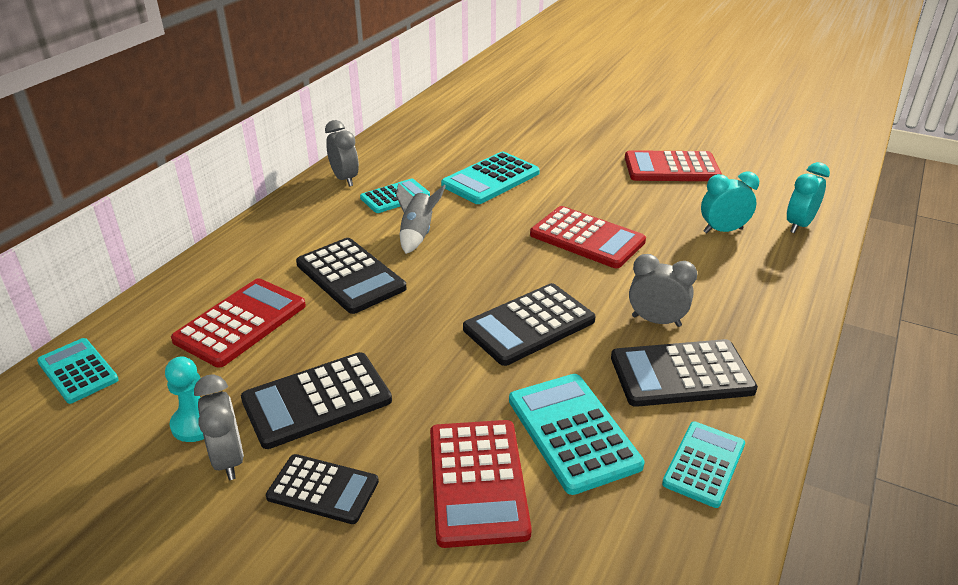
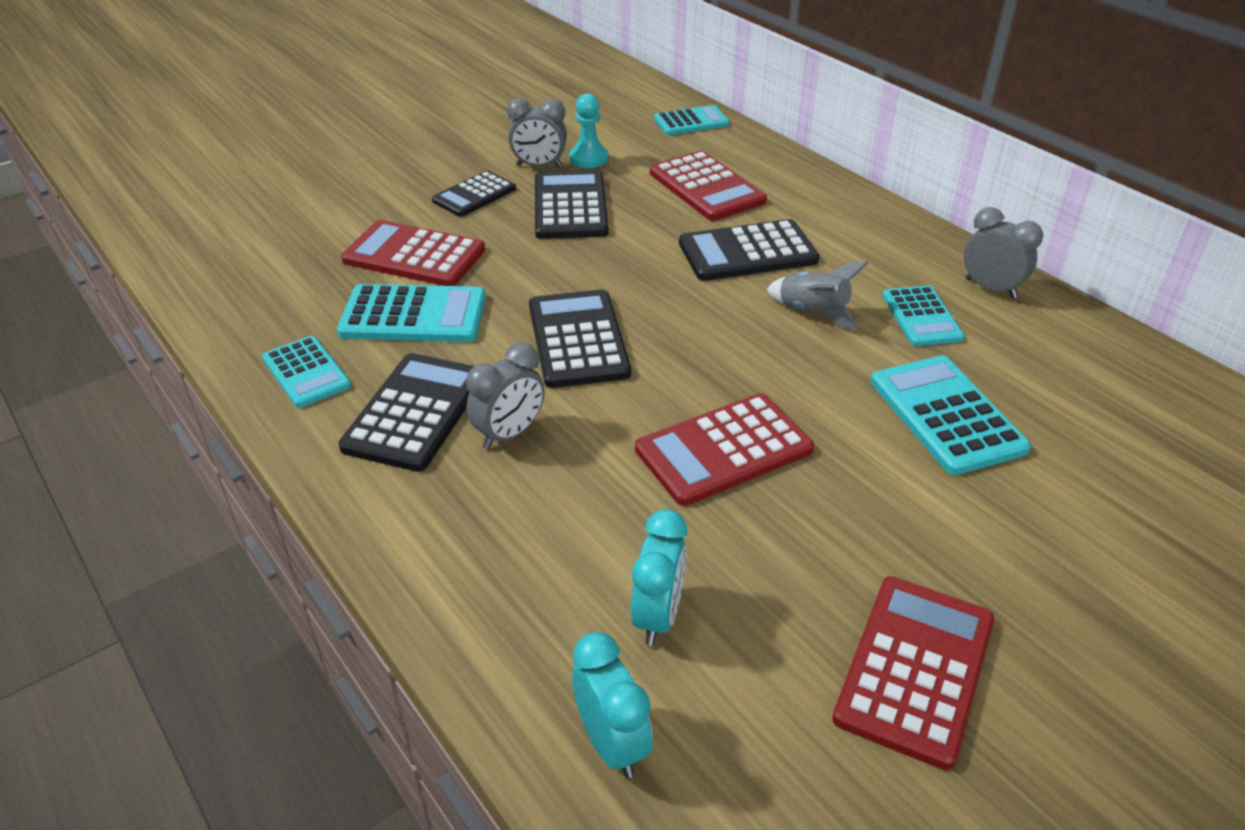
camera: 115 degrees right, 5 degrees up
grey clock [325,120,359,186] -> grey clock turned 135 degrees counterclockwise [964,207,1043,299]

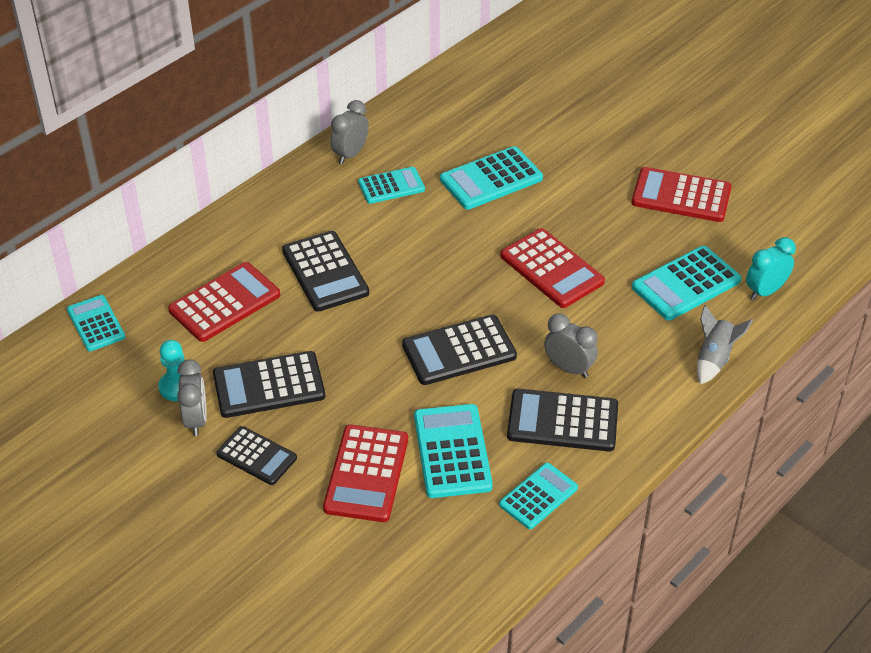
camera: 100 degrees left, 5 degrees up
turquoise clock [631,509,687,645] -> turquoise calculator [632,246,741,320]
grey rocket [766,261,868,330] -> grey rocket moved to [697,305,753,385]

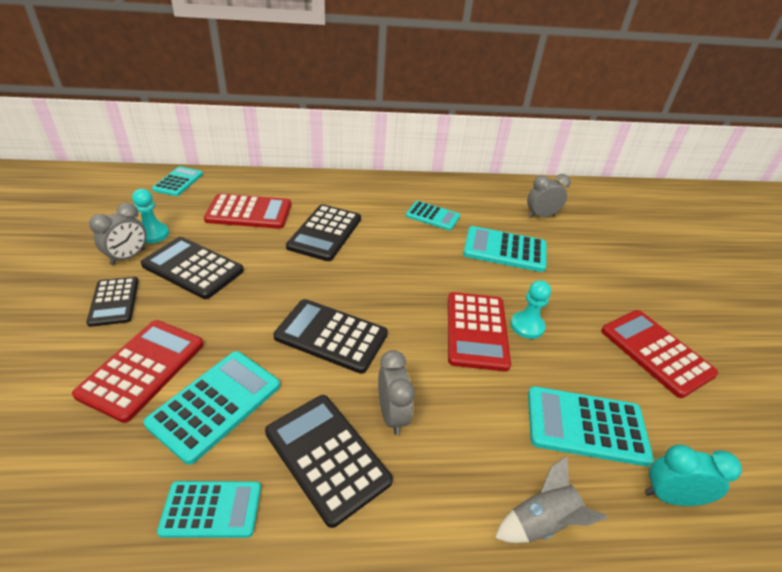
camera: 40 degrees right, 5 degrees down
red calculator [323,425,408,522] -> red calculator turned 150 degrees clockwise [72,320,204,423]
grey clock [331,100,369,164] -> grey clock moved to [527,174,571,218]
none -> turquoise pawn [511,280,551,339]

